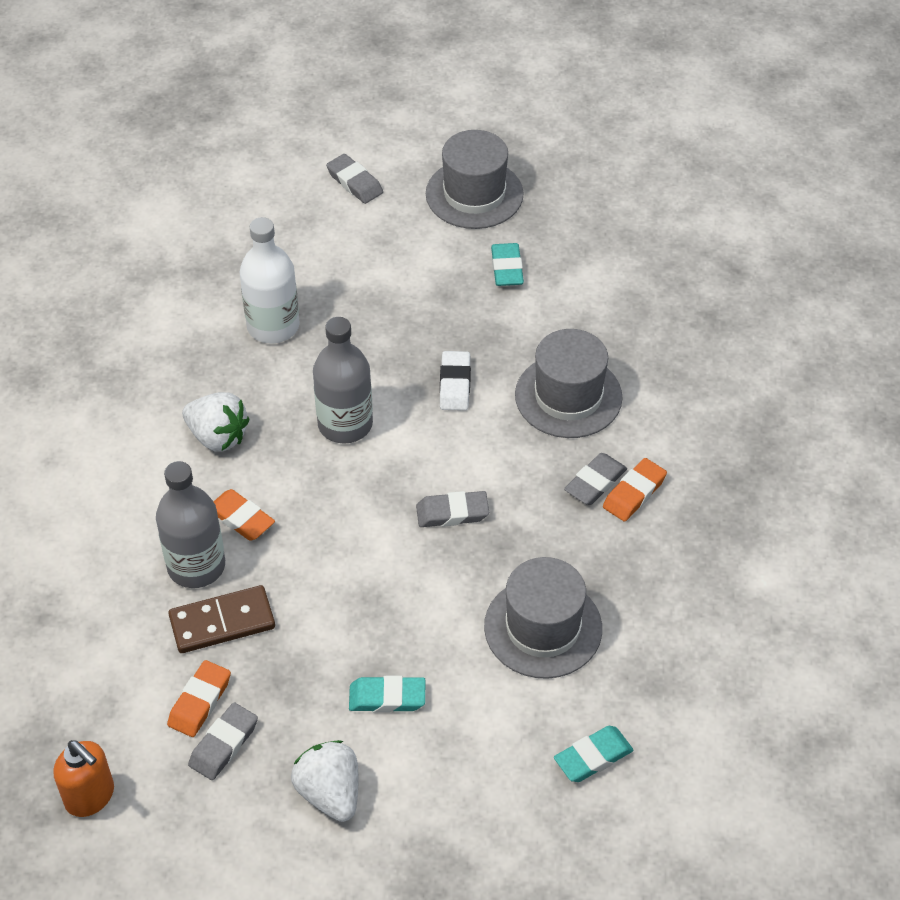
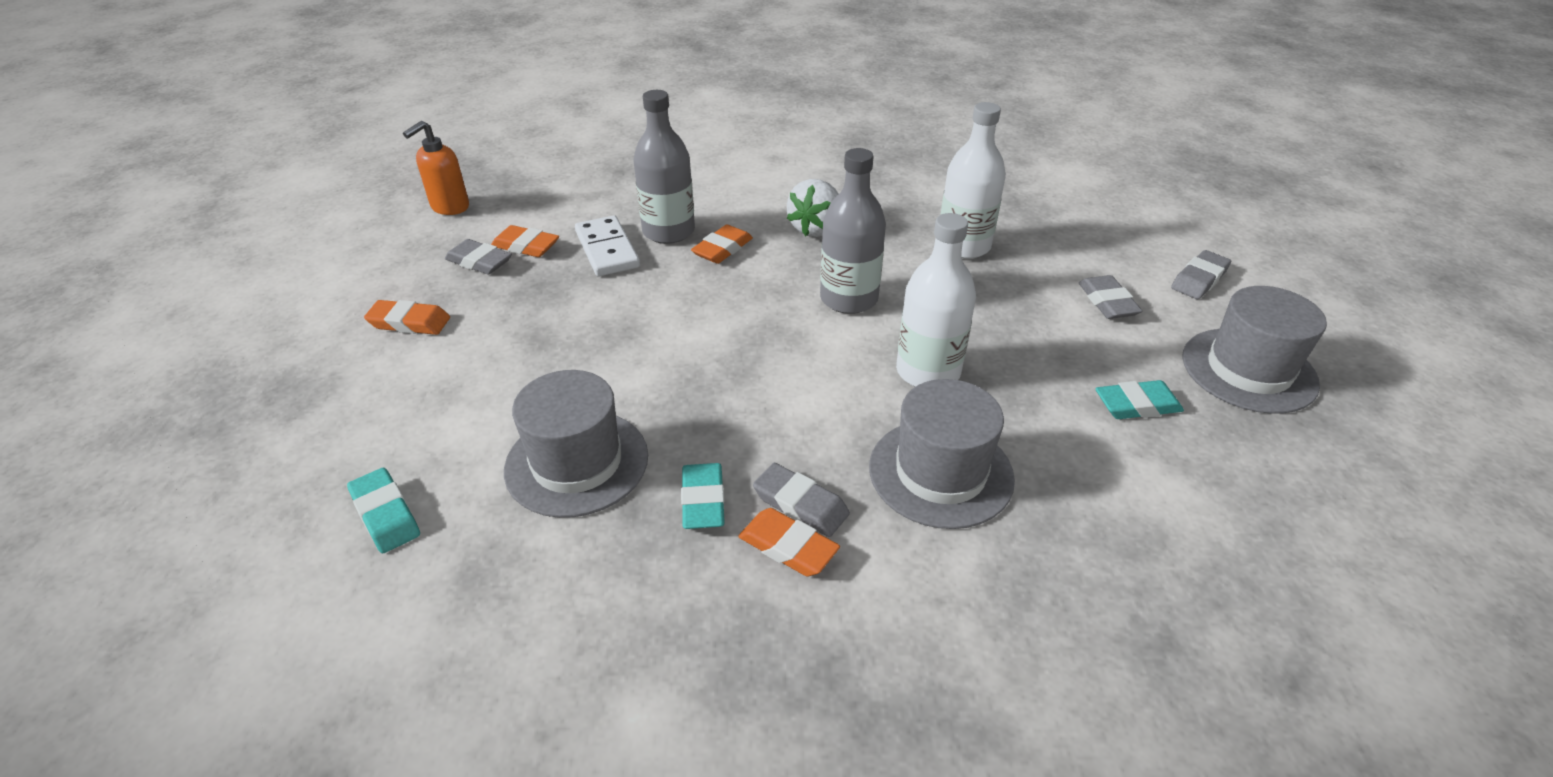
camera: 85 degrees right, 10 degrees down
brown domino [168,585,275,653] -> white domino [575,215,640,276]
white strawberry [291,740,358,822] -> orange eraser [364,300,450,335]
turquoise eraser [349,676,425,712] -> turquoise eraser moved to [681,463,725,529]
grey eraser [416,491,489,527] -> grey eraser moved to [1079,275,1142,319]
white eraser [440,351,471,411] -> white bottle [896,213,976,387]

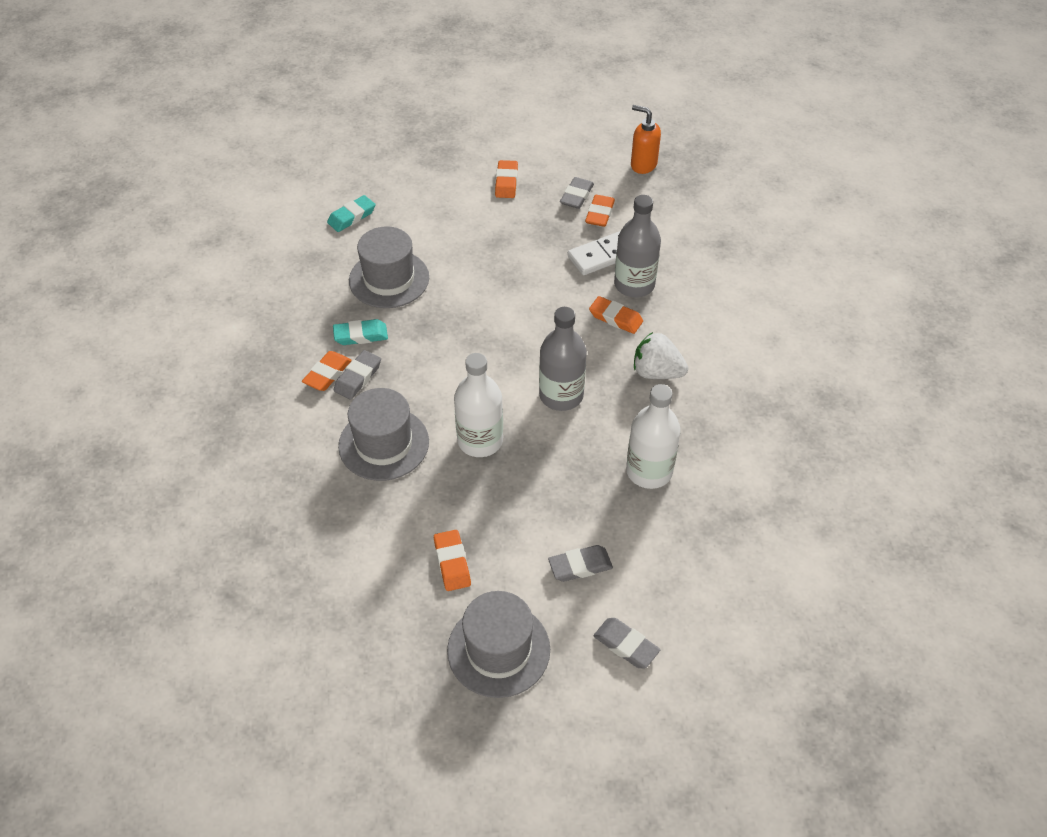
camera: 85 degrees right, 10 degrees up
turquoise eraser [1095,380,1184,419] -> orange eraser [434,530,471,591]

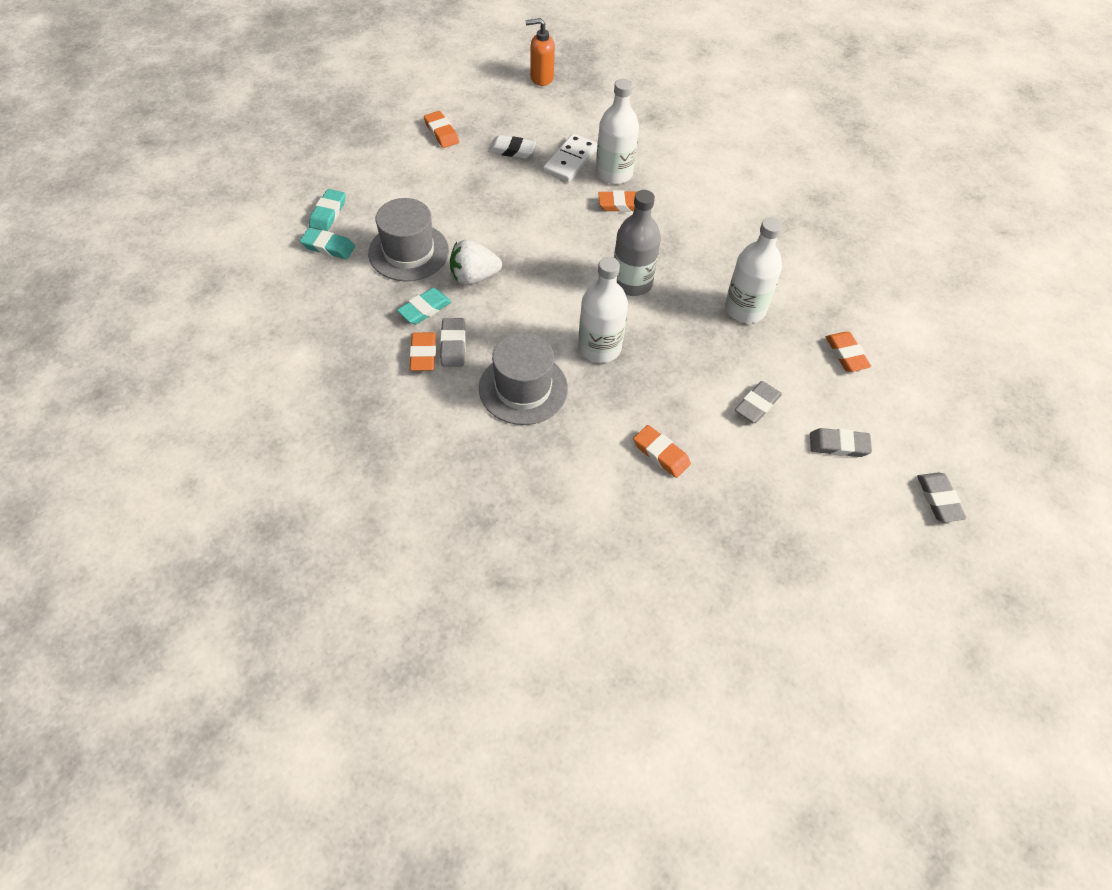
camera: 35 degrees left, 5 degrees up
grey hat [447,591,550,698] -> none
grey eraser [560,177,594,209] -> grey eraser moved to [917,472,967,522]
orange eraser [585,195,615,227] -> orange eraser moved to [826,332,871,372]
grey bottle [614,195,661,297] -> white bottle [596,79,639,184]
white strawberry [634,332,688,379] -> white strawberry moved to [450,239,502,285]
none -> turquoise eraser [300,228,355,259]
none -> white eraser [488,135,536,159]

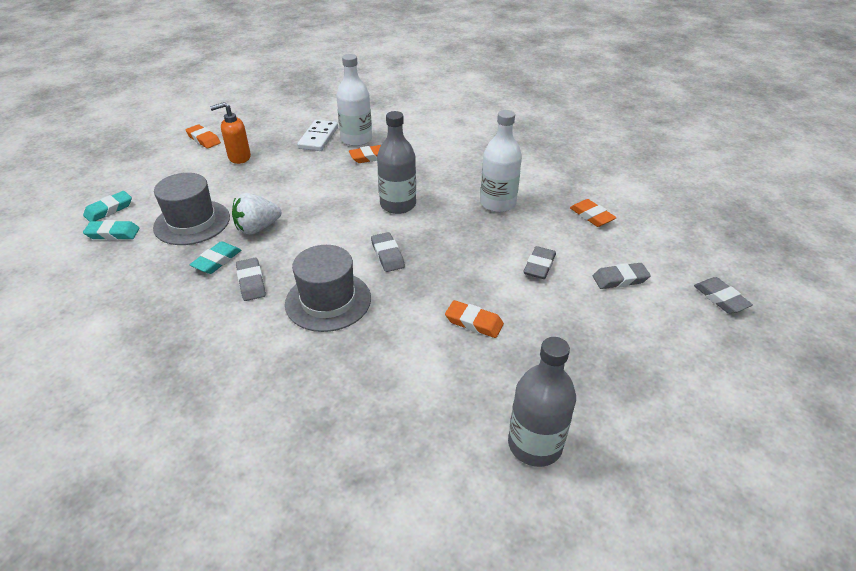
camera: 15 degrees left, 15 degrees down
turquoise eraser [309,189,346,231] -> turquoise eraser turned 45 degrees clockwise [83,191,132,222]
orange eraser [410,332,436,371] -> none
white eraser [488,135,536,159] -> none
orange soap dispenser [525,18,555,86] -> orange soap dispenser moved to [210,102,251,164]
white bottle [578,257,628,363] -> grey eraser [371,232,405,272]
none -> grey bottle [508,337,576,467]

